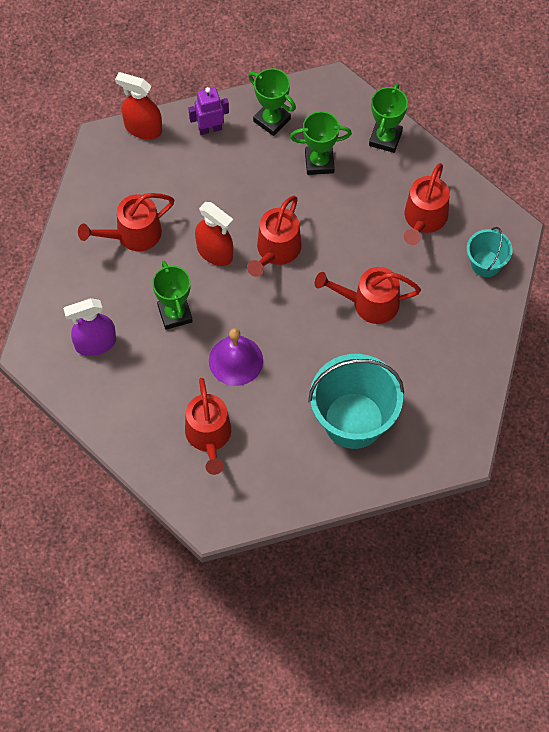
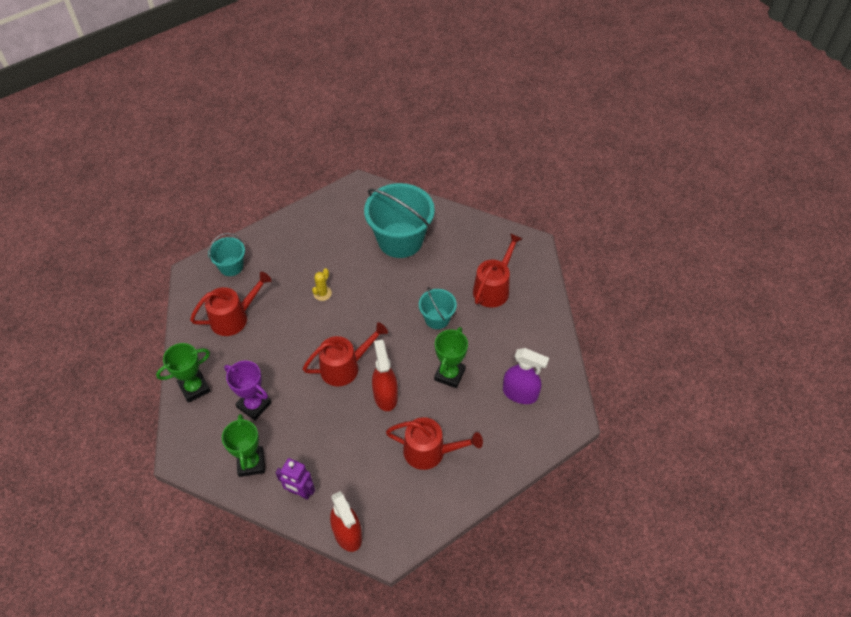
camera: 140 degrees left, 10 degrees down
purple bell [209,328,263,386] -> turquoise bucket [419,287,457,329]
green trophy [290,111,352,175] -> purple trophy [224,361,272,420]
red watering can [315,267,421,324] -> yellow cactus [312,268,332,301]

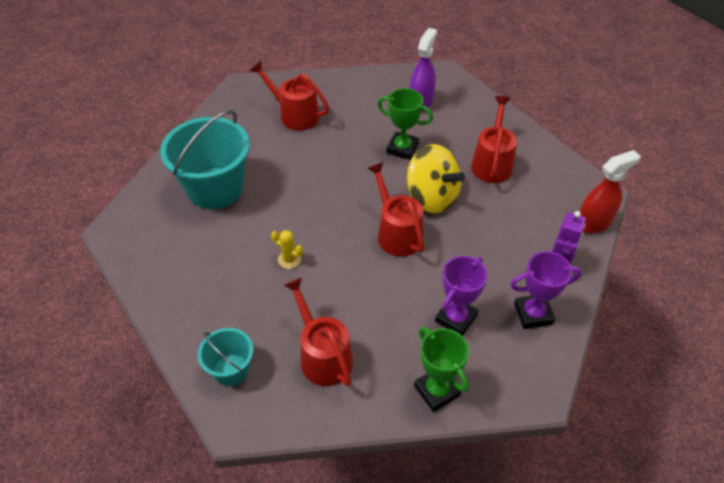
camera: 90 degrees left, 5 degrees down
green trophy [222,414,265,477] -> purple trophy [510,251,582,329]
red spray bottle [372,340,398,411] -> yellow spinning top [407,144,465,213]
turquoise bucket [419,287,457,329] -> none

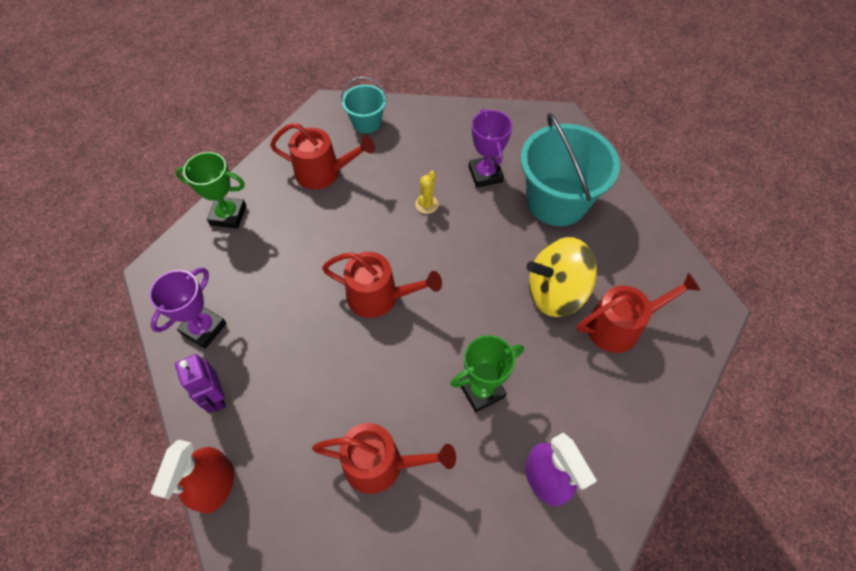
camera: 130 degrees right, 10 degrees up
yellow cactus [271,230,303,269] -> yellow cactus turned 45 degrees counterclockwise [415,171,439,214]
yellow spinning top [407,144,465,213] -> yellow spinning top moved to [527,237,597,317]
purple trophy [435,256,488,336] -> purple trophy moved to [469,109,512,188]
red watering can [471,96,517,183] -> red watering can turned 45 degrees counterclockwise [312,423,456,494]

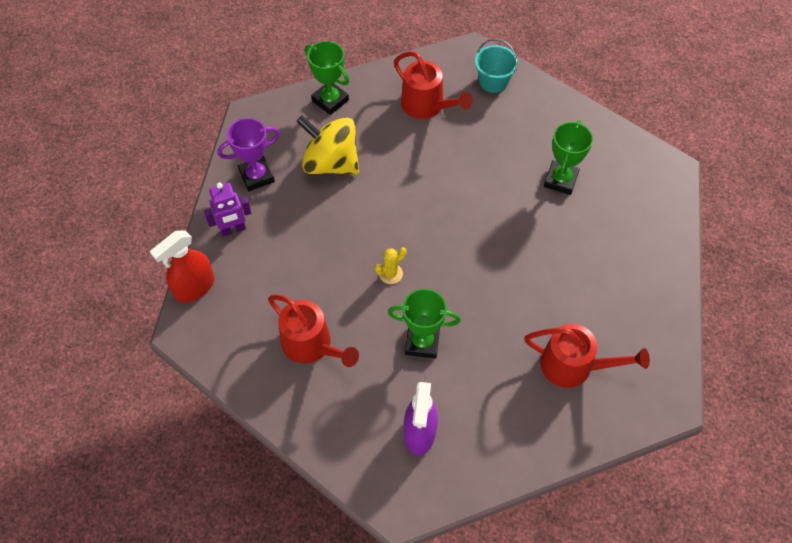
camera: 35 degrees right, 0 degrees up
purple robot [175,354,226,413] -> purple robot turned 120 degrees counterclockwise [204,183,251,236]
red watering can [322,252,442,318] -> none
yellow cactus [415,171,439,214] -> yellow cactus moved to [375,247,407,284]
purple trophy [469,109,512,188] -> green trophy [544,120,593,195]
turquoise bucket [521,113,620,226] -> none
yellow spinning top [527,237,597,317] -> yellow spinning top moved to [296,116,359,175]

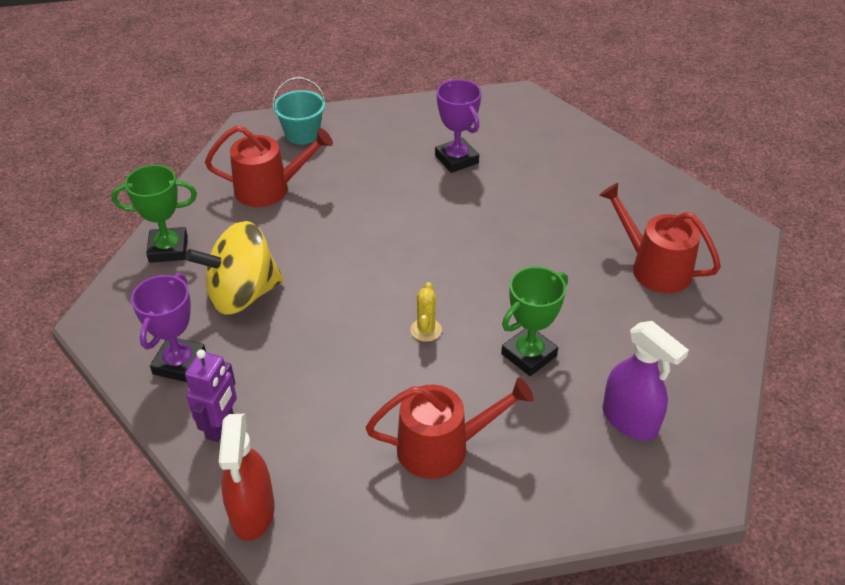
camera: 50 degrees left, 15 degrees down
red watering can [525,324,650,388] -> red watering can turned 105 degrees counterclockwise [599,183,721,293]
green trophy [544,120,593,195] -> purple trophy [435,79,481,173]

